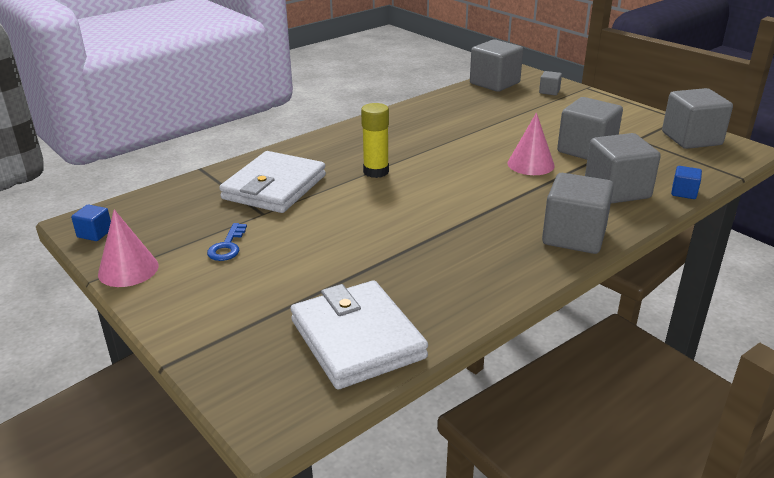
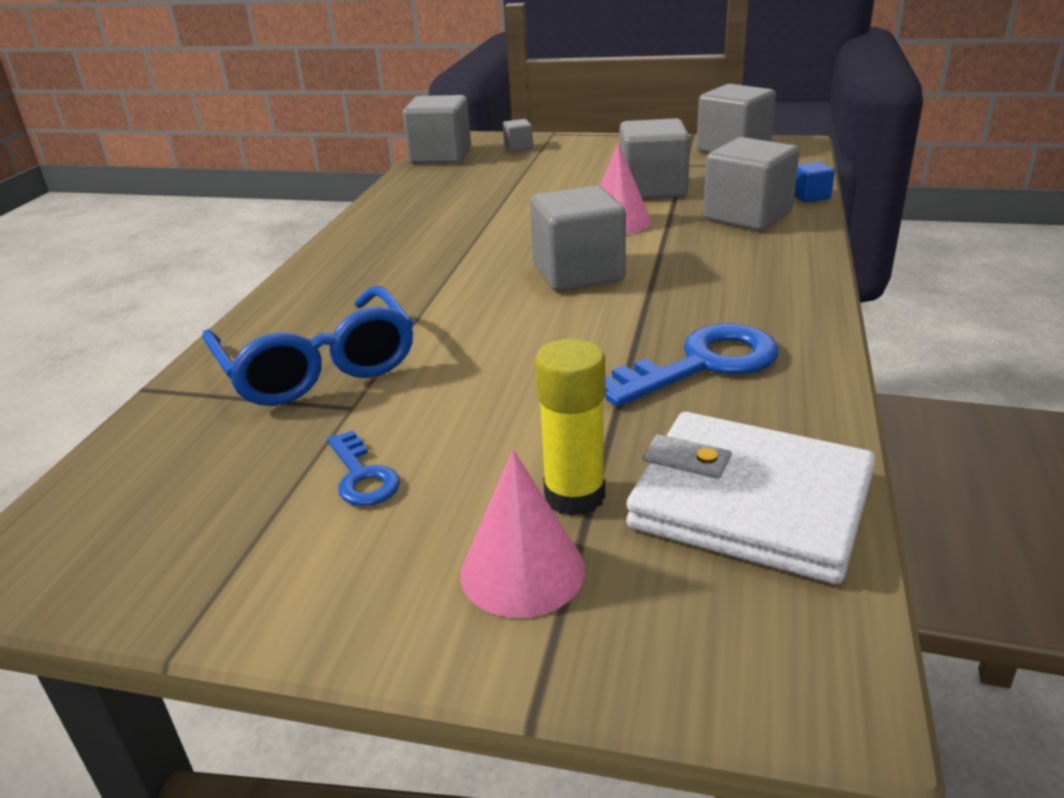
camera: 35 degrees left, 0 degrees up
blue cube [71,204,111,241] -> none
pink cone [98,209,159,287] -> pink cone moved to [460,450,585,618]
white wallet [219,151,326,213] -> blue glasses [202,286,414,406]
yellow glue stick [361,103,389,178] -> yellow glue stick moved to [535,339,605,516]
grey cube [542,173,614,254] -> grey cube moved to [530,185,626,291]
none -> blue key [605,324,779,407]

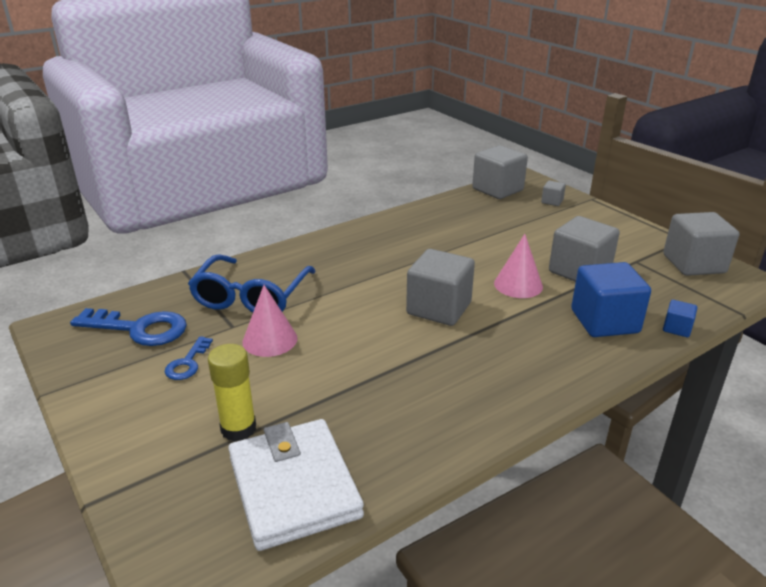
camera: 40 degrees right, 0 degrees up
pink cone [460,450,585,618] -> pink cone moved to [243,285,297,357]
blue key [605,324,779,407] -> blue key moved to [70,308,187,346]
grey cube [703,137,799,231] -> blue cube [571,262,651,337]

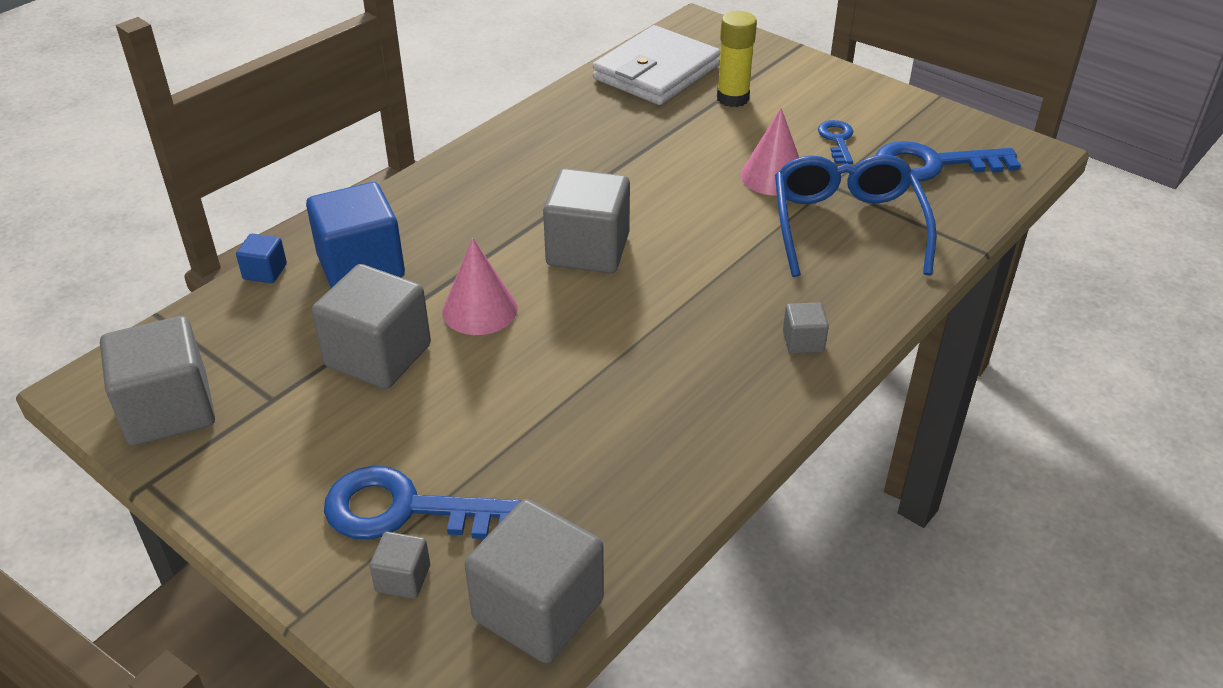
camera: 165 degrees right, 10 degrees up
white wallet [228,419,364,551] -> white wallet turned 75 degrees clockwise [593,25,720,105]
none -> blue key [324,466,521,540]
none -> grey cube [783,302,829,354]

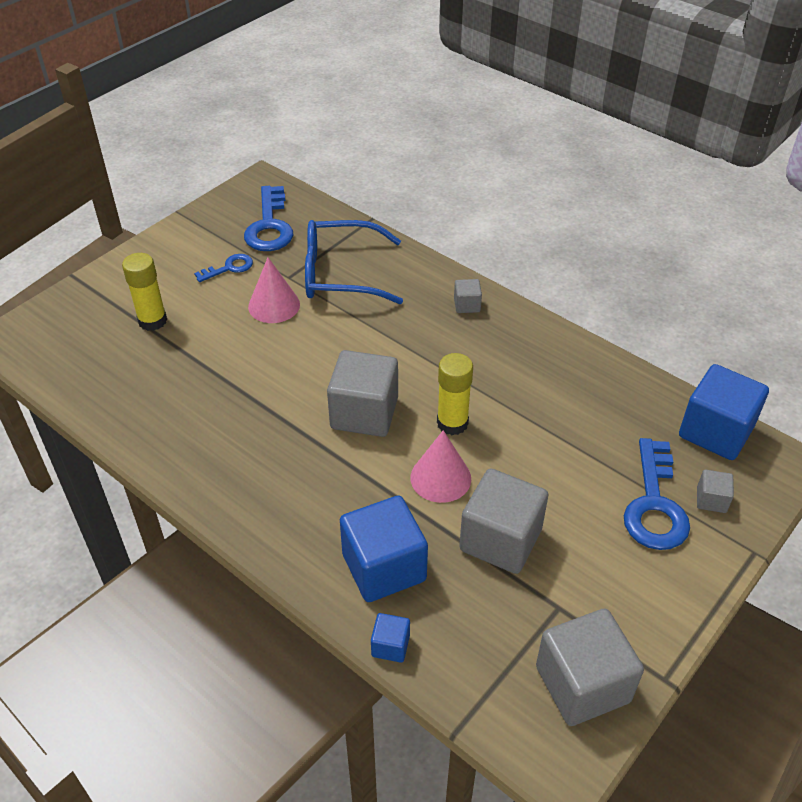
camera: 90 degrees left, 5 degrees up
grey cube [465,499,604,663] -> blue cube [679,364,769,460]
white wallet [593,25,720,105] -> none
blue key [818,120,853,164] -> blue key turned 150 degrees clockwise [194,254,253,282]
none -> yellow glue stick [437,353,473,435]

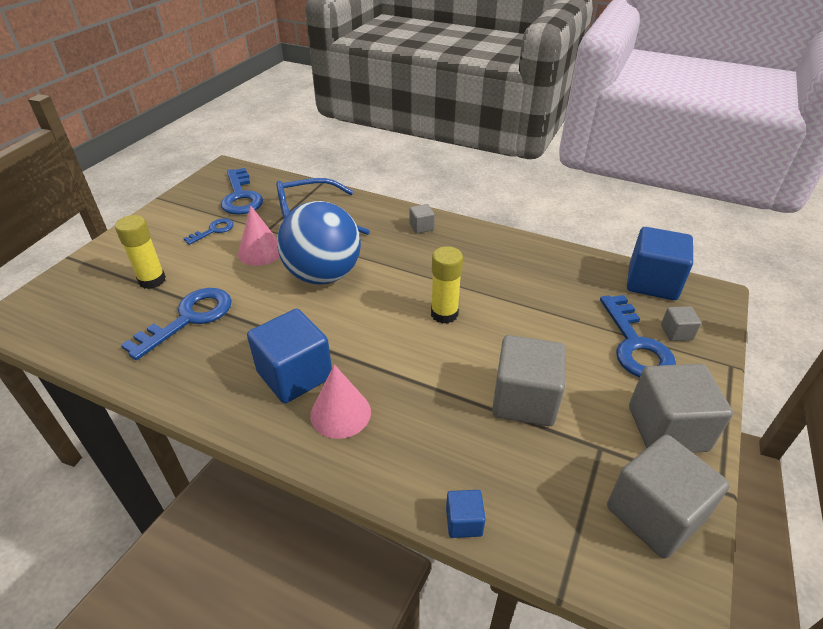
camera: 15 degrees left, 5 degrees down
grey cube [327,350,398,437] -> grey cube moved to [629,364,733,453]
blue cube [340,496,428,602] -> blue cube moved to [247,309,332,403]
pink cone [410,430,471,503] -> pink cone moved to [310,364,371,439]
none -> blue key [121,288,232,360]
none -> blue ball [277,201,361,285]

